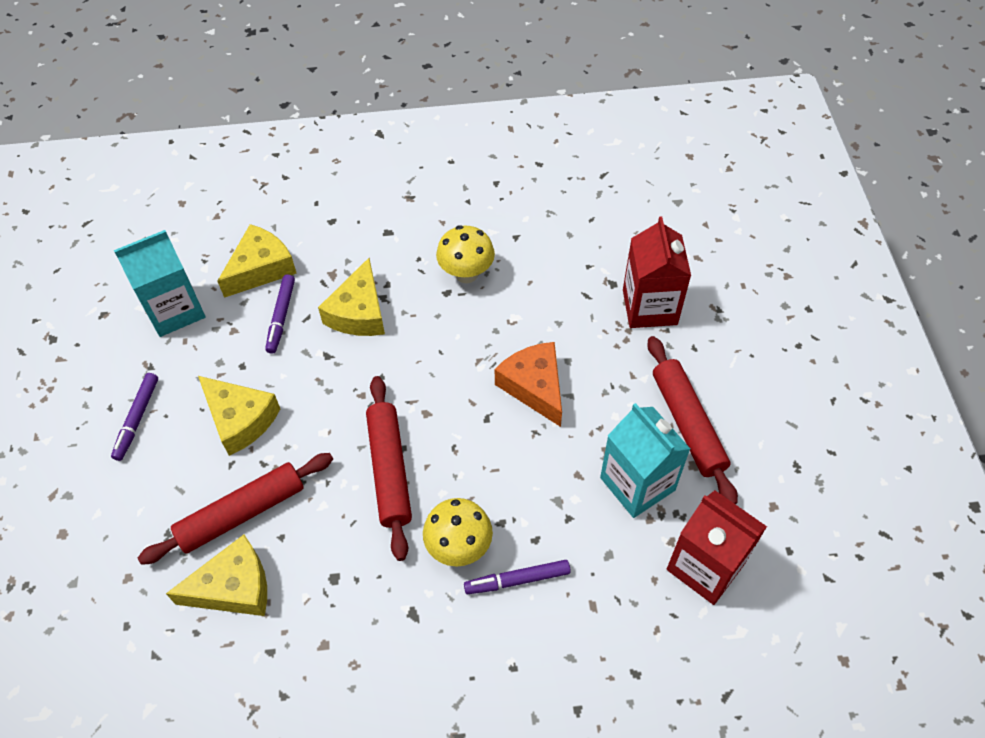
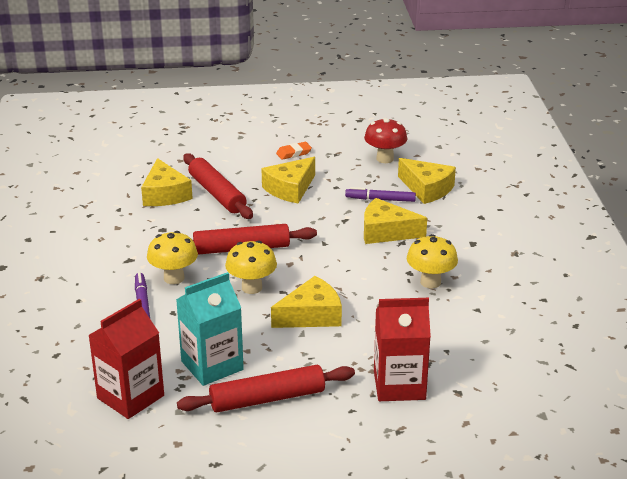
camera: 90 degrees right, 25 degrees down
purple marker [111,373,158,461] -> orange eraser [276,142,312,160]
turquoise carton [114,230,206,337] -> red mushroom [364,118,407,163]
orange cheese [495,342,562,427] -> yellow cheese [271,276,342,328]
none -> yellow mushroom [225,240,277,294]

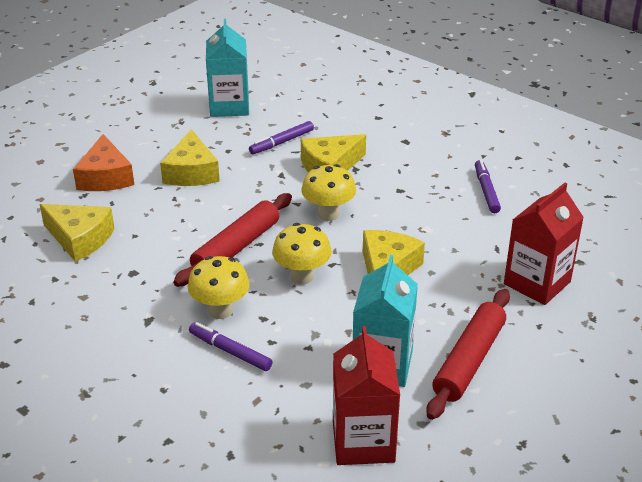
camera: 45 degrees left, 5 degrees up
red rolling pin [183,153,253,219] -> none
orange eraser [276,142,312,160] -> none
red mushroom [364,118,407,163] -> turquoise carton [206,19,249,117]
yellow cheese [398,158,456,204] -> none
yellow mushroom [407,234,458,289] -> yellow mushroom moved to [301,164,356,221]
none -> orange cheese [73,134,134,191]
none -> purple marker [475,160,501,213]

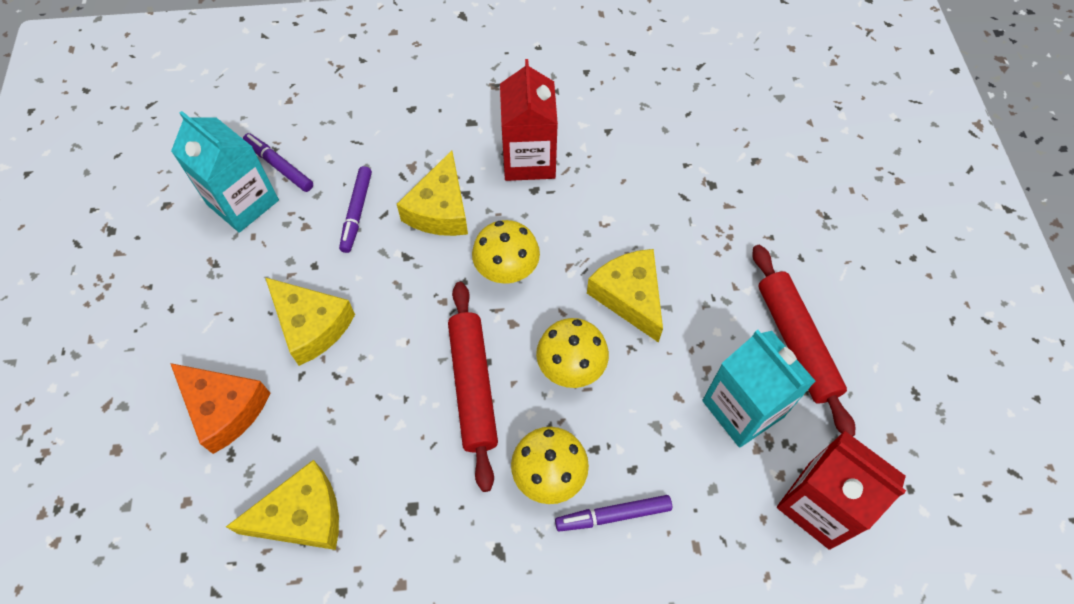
camera: 45 degrees left, 25 degrees up
purple marker [475,160,501,213] -> purple marker moved to [243,133,313,192]
red carton [504,183,584,305] -> red carton moved to [500,59,558,181]

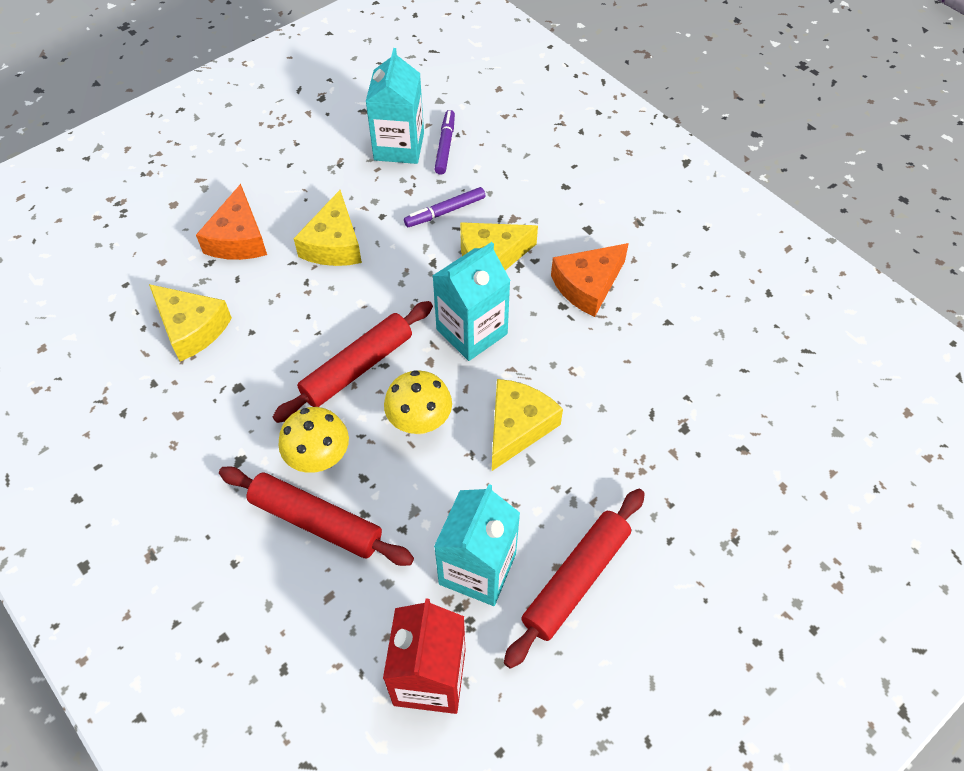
camera: 55 degrees right, 5 degrees down
yellow mushroom [472,220,540,284] -> turquoise carton [433,242,511,361]
red carton [500,59,558,181] -> orange cheese [551,243,629,317]
purple marker [555,495,672,532] -> red rolling pin [219,466,414,566]

